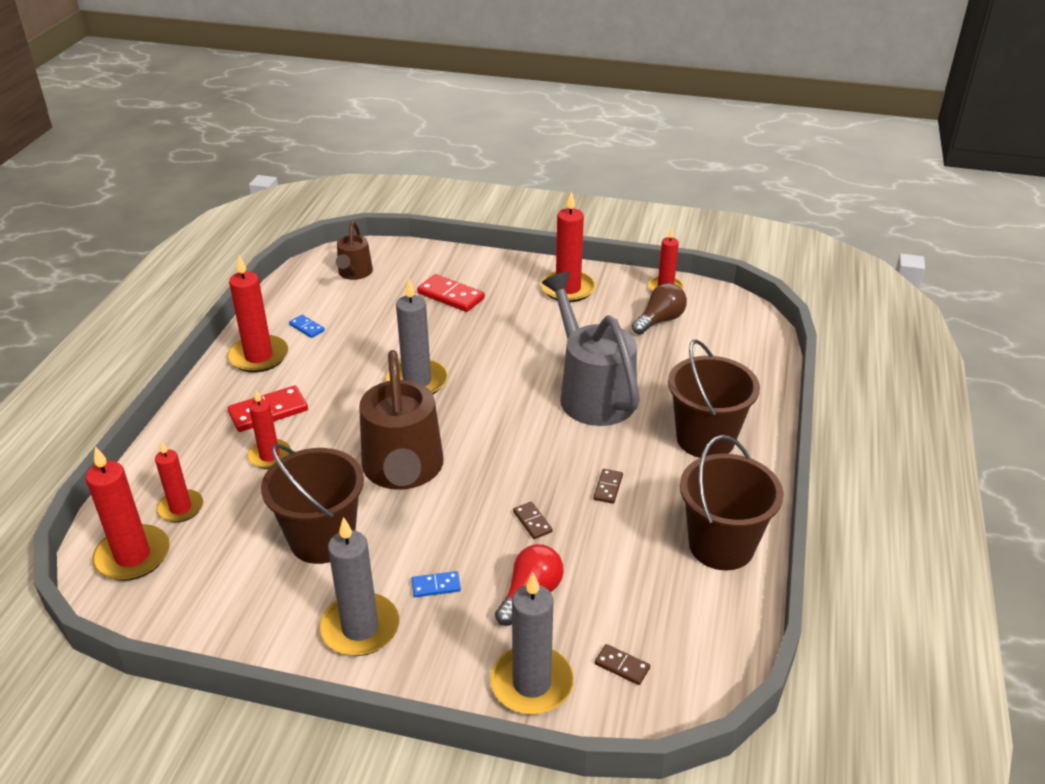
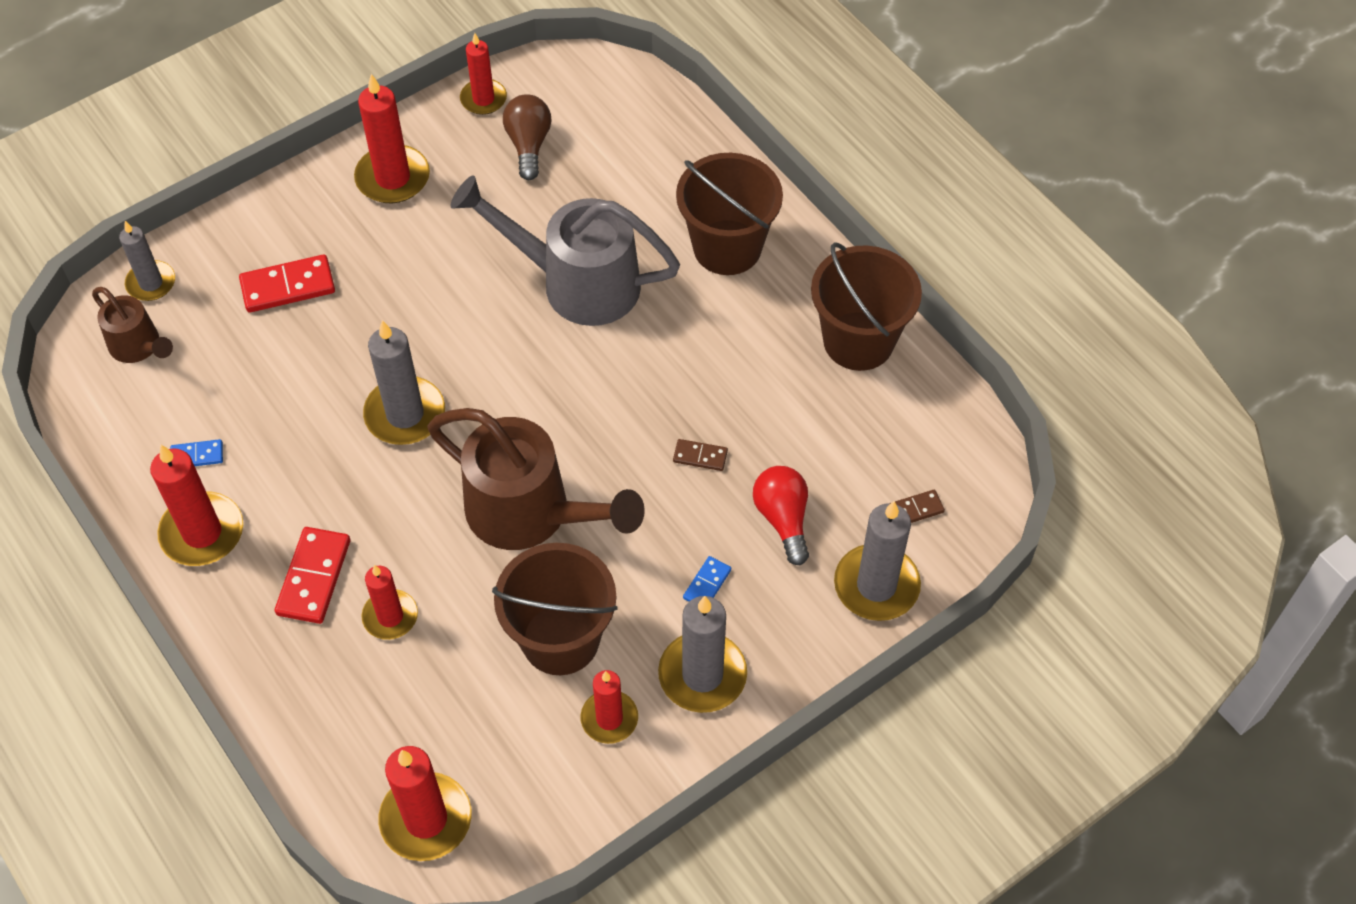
camera: 50 degrees left, 20 degrees up
red candle [155,441,203,523] -> red candle moved to [580,670,638,744]
brown domino [593,469,623,504] -> none
none -> grey candle [119,221,175,301]

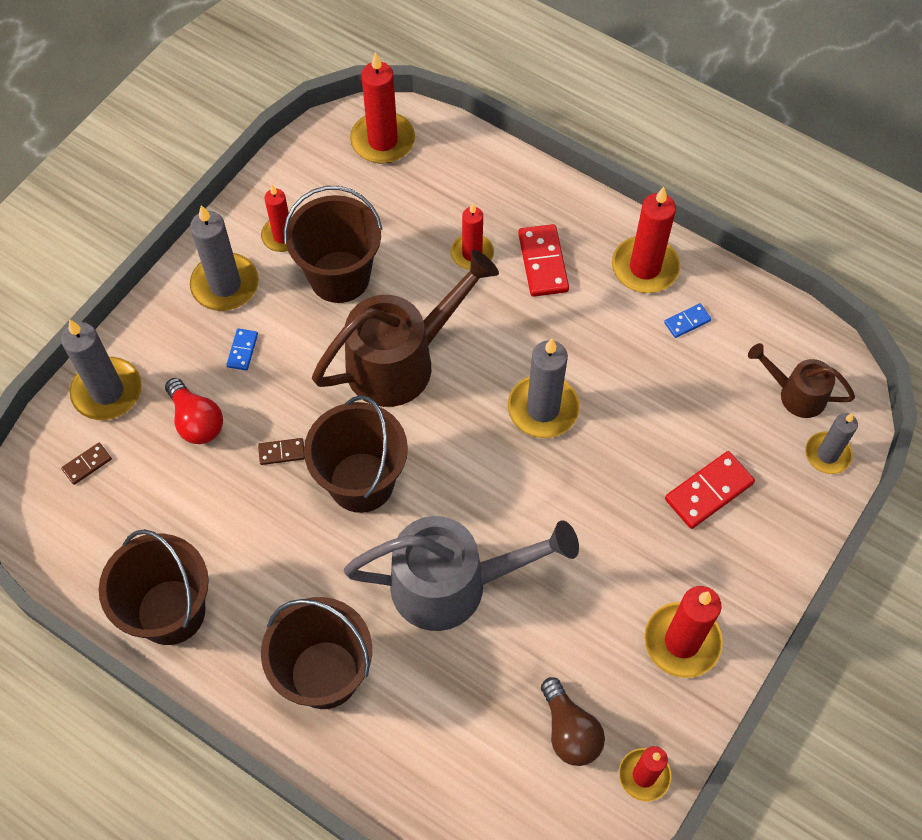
camera: 160 degrees right, 5 degrees up
brown watering can [428,408,645,550] -> brown watering can turned 135 degrees clockwise [312,250,499,407]
none -> brown bucket [304,395,408,513]

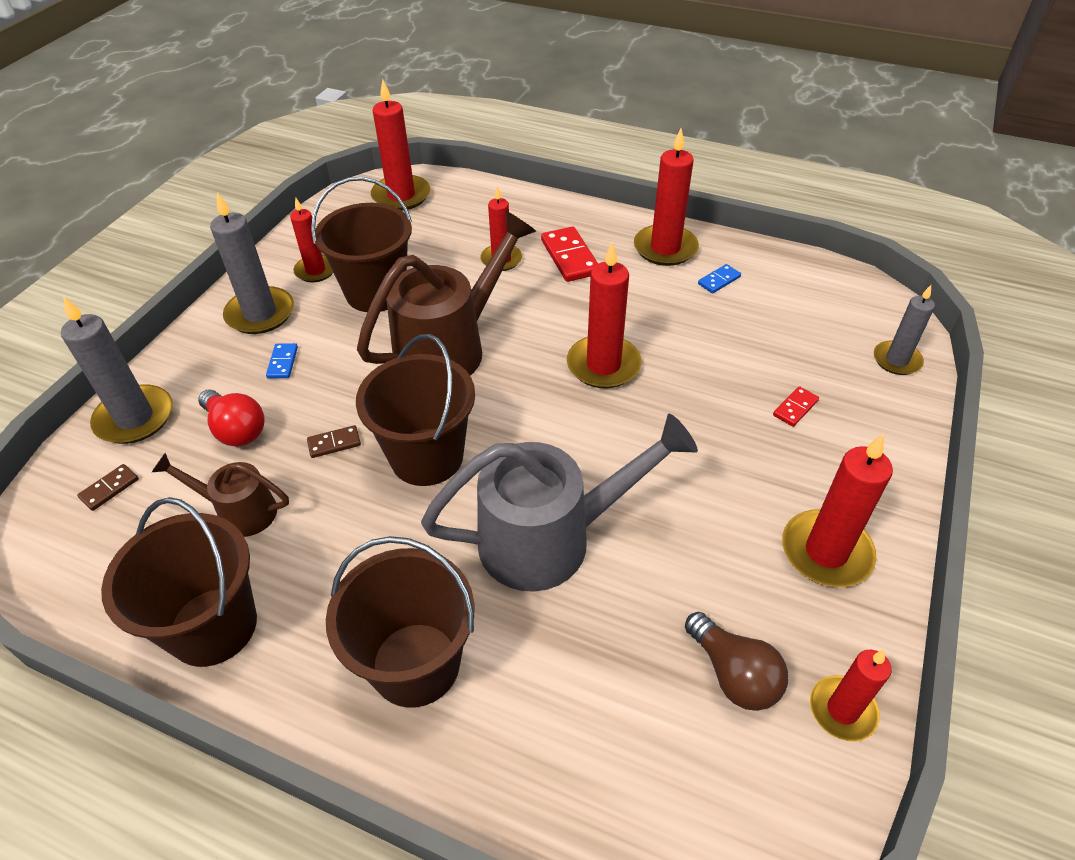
camera: 10 degrees left, 15 degrees down
grey candle [508,339,580,438] -> red candle [567,242,642,388]
red domino [665,451,755,529] -> red domino [773,386,819,427], size x0.54
brown watering can [748,343,855,418] -> brown watering can moved to [152,453,289,537]

